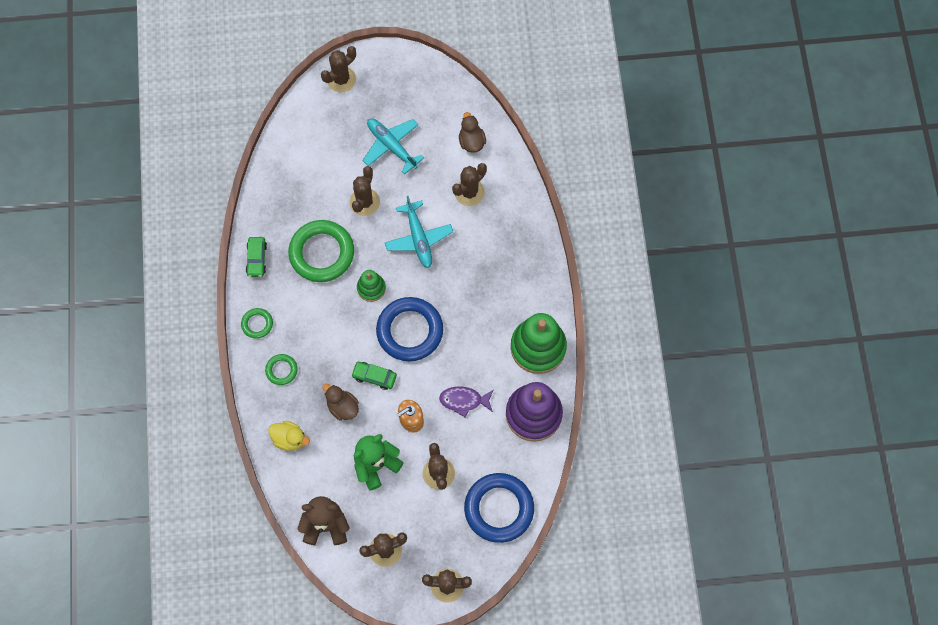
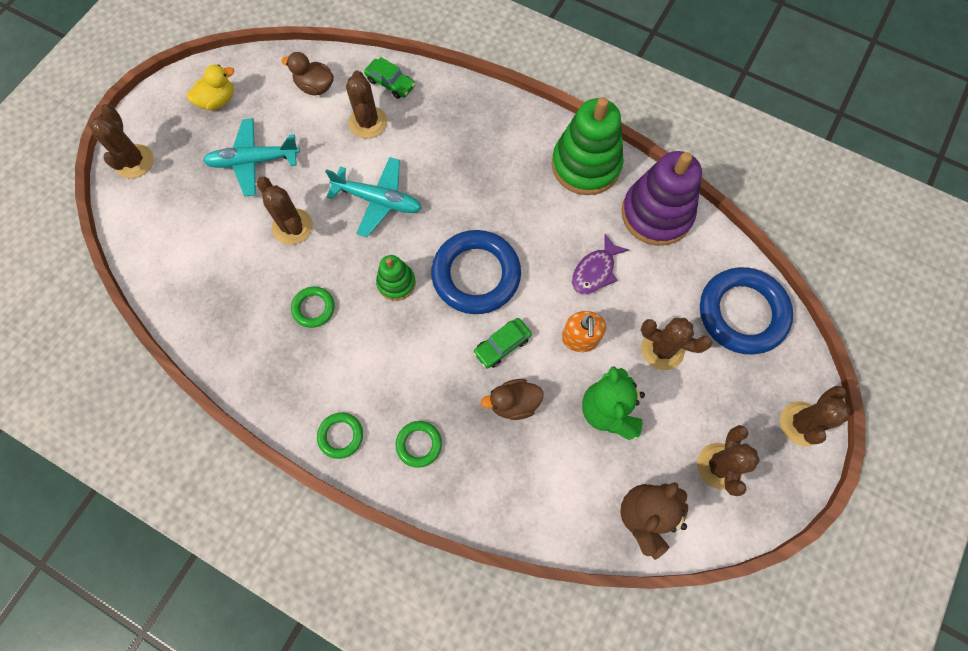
camera: 55 degrees left, 0 degrees up
green car [246,237,267,277] -> green car moved to [364,57,415,99]
yellow duck [268,421,310,451] -> yellow duck moved to [187,64,234,110]
green ring [288,220,354,282] -> green ring [291,286,335,328], size x0.48

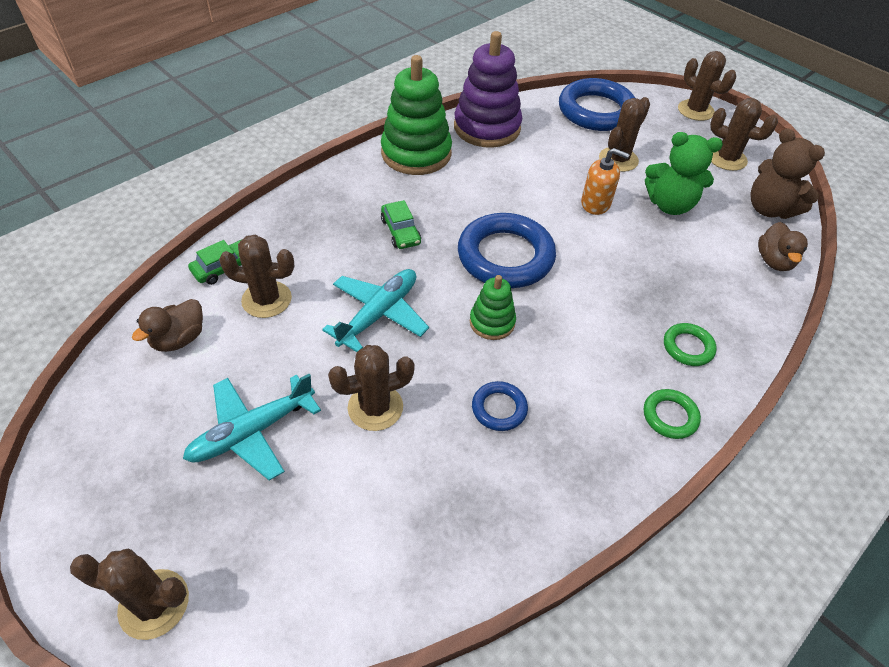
camera: 75 degrees left, 20 degrees down
yellow duck [187,64,234,110] -> none
turquoise plane [203,118,300,197] -> turquoise plane turned 45 degrees clockwise [183,374,321,481]
green ring [291,286,335,328] -> blue ring [472,381,528,431]
green car [473,318,532,368] -> green car moved to [381,200,421,249]
brown duck [481,379,544,420] -> brown duck moved to [758,222,808,271]
purple fish [572,234,629,295] -> none

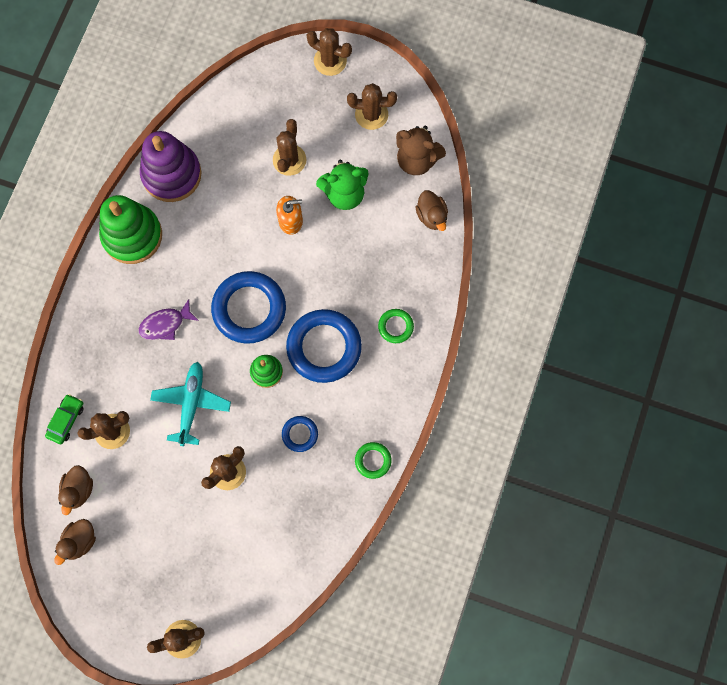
camera: 25 degrees left, 25 degrees up
turquoise plane [183,374,321,481] -> none
green car [381,200,421,249] -> purple fish [138,299,199,340]
blue ring [559,78,635,131] -> blue ring moved to [286,309,362,383]
green ring [644,389,701,439] -> green ring moved to [355,442,392,479]
none -> brown duck [55,519,96,565]

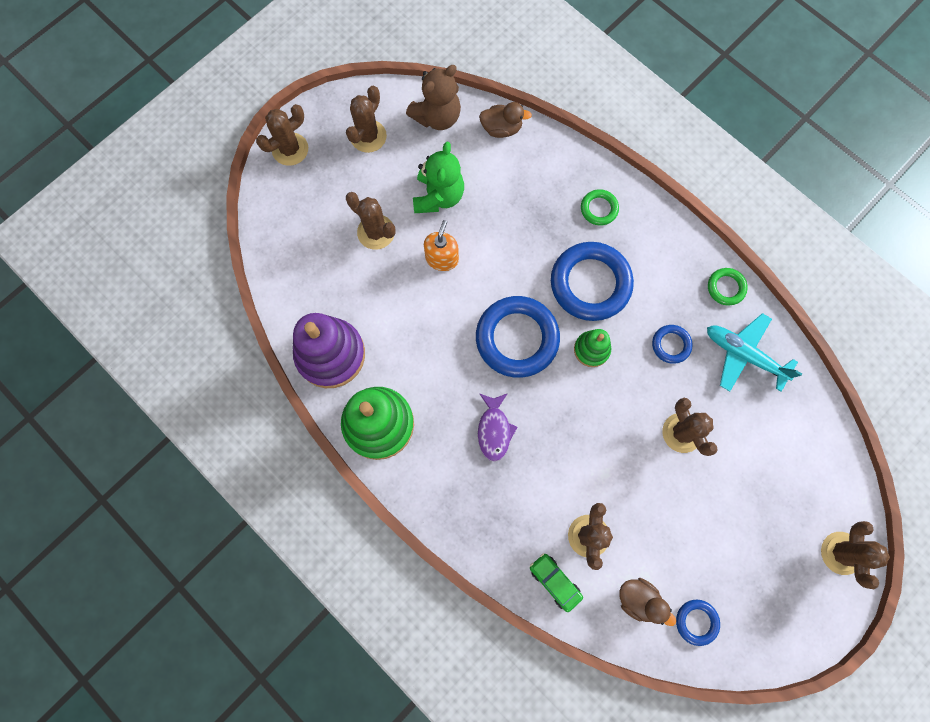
camera: 65 degrees left, 0 degrees up
brown duck [55,519,96,565] -> blue ring [676,600,720,646]
turquoise plane [150,362,231,446] -> turquoise plane moved to [707,313,802,392]

